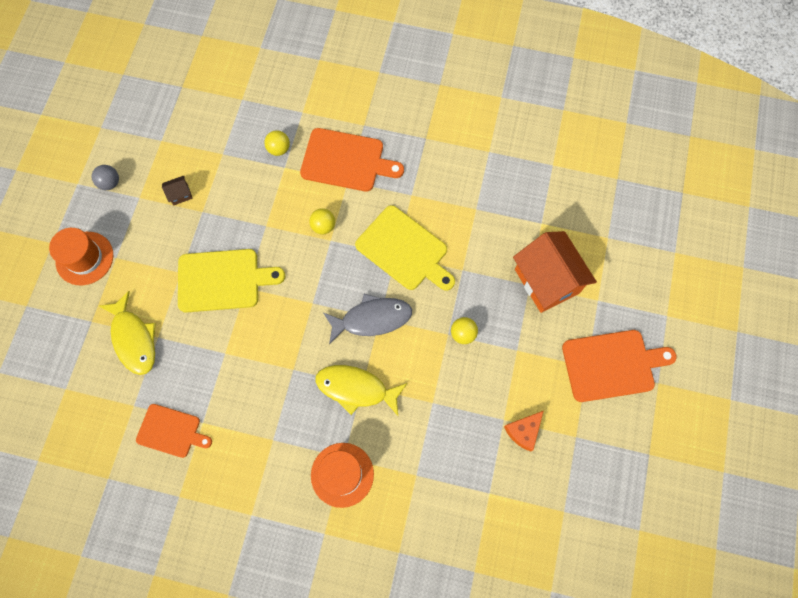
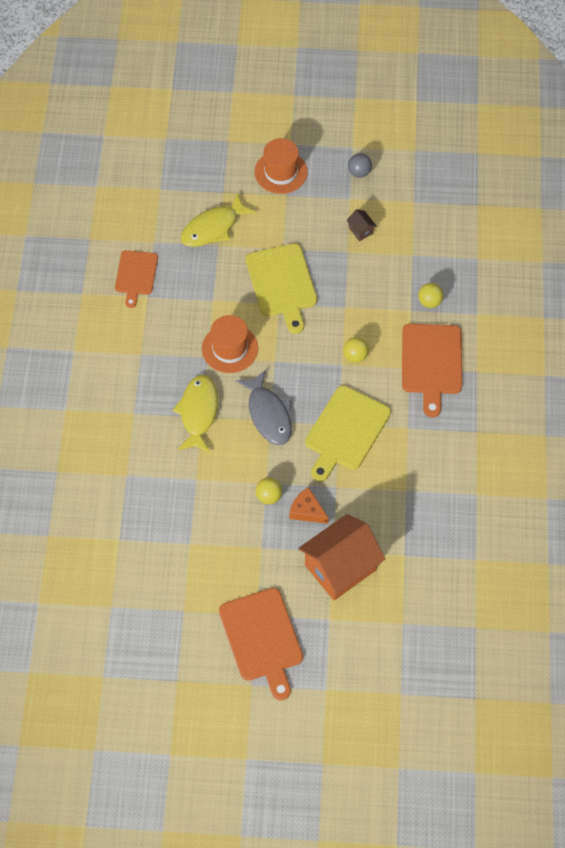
camera: 80 degrees right, 10 degrees down
orange hat [311,443,374,508] -> orange hat moved to [202,315,258,373]
orange cheese [504,411,543,452] -> orange cheese moved to [289,487,329,524]

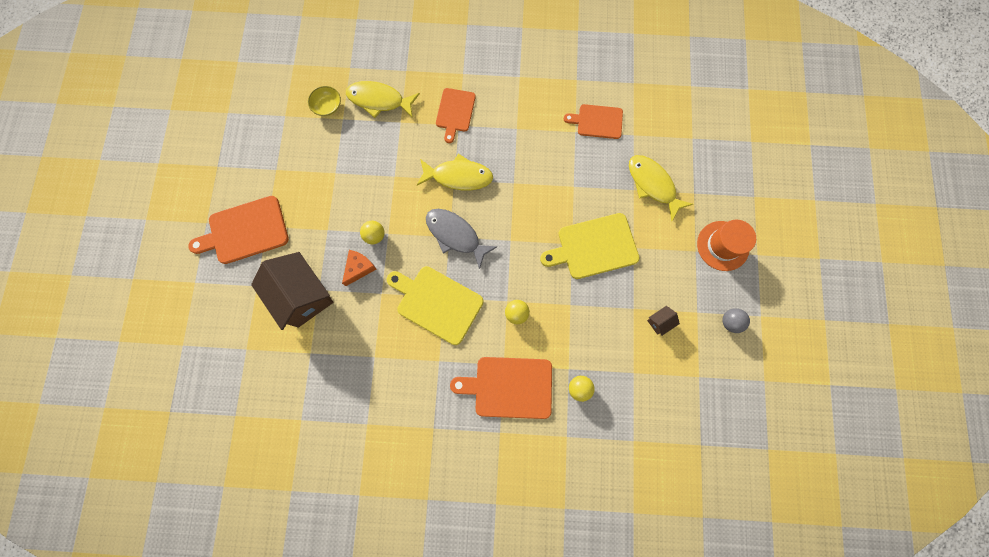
camera: 90 degrees right, 15 degrees up
orange hat [202,315,258,373] -> none
grey fish [236,370,292,445] -> grey fish turned 60 degrees clockwise [426,209,498,269]
orange house [298,514,385,600] -> brown house [251,252,334,330]
none -> yellow bowl [308,86,341,116]
none -> yellow fish [346,81,420,118]
none -> orange cutting board [436,88,475,143]

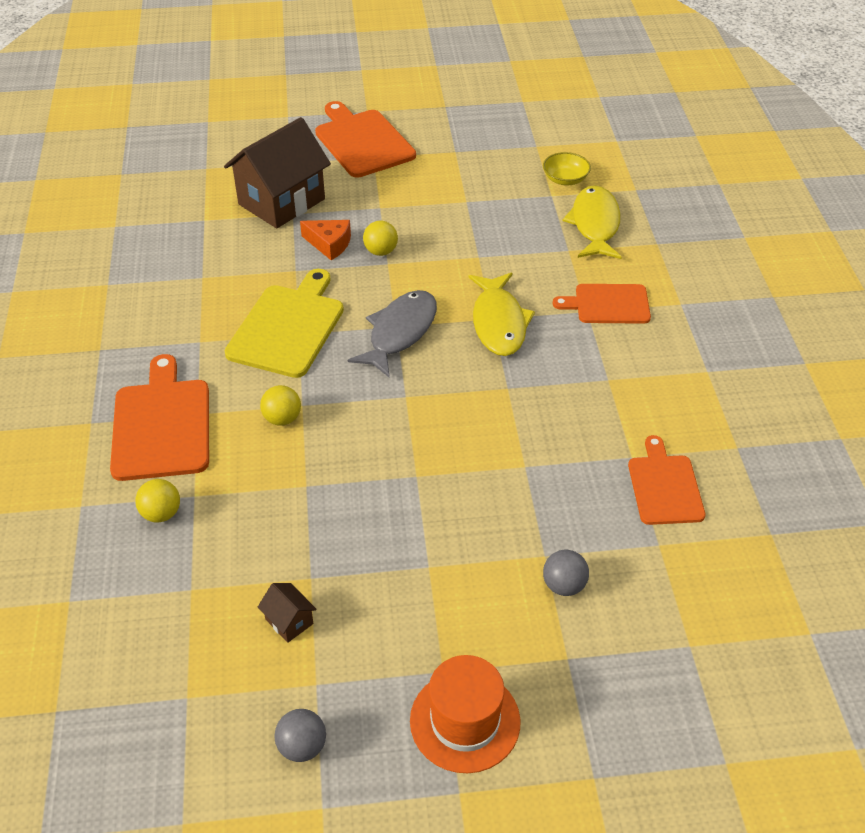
camera: 80 degrees right, 30 degrees down
yellow cutting board [540,213,640,279] -> none
yellow fish [629,155,693,221] -> grey ball [543,550,589,596]

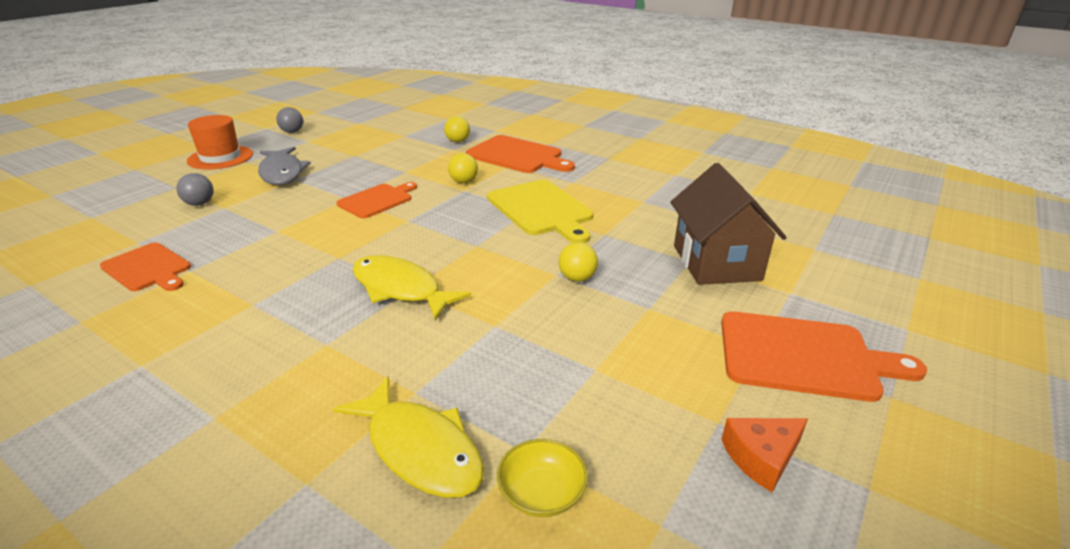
camera: 130 degrees right, 15 degrees down
brown house [258,583,317,643] -> none
orange cheese [300,220,351,260] -> orange cheese moved to [721,418,808,492]
grey fish [348,290,437,378] -> grey fish moved to [258,147,311,185]
orange cutting board [552,284,651,324] -> orange cutting board moved to [336,182,417,219]

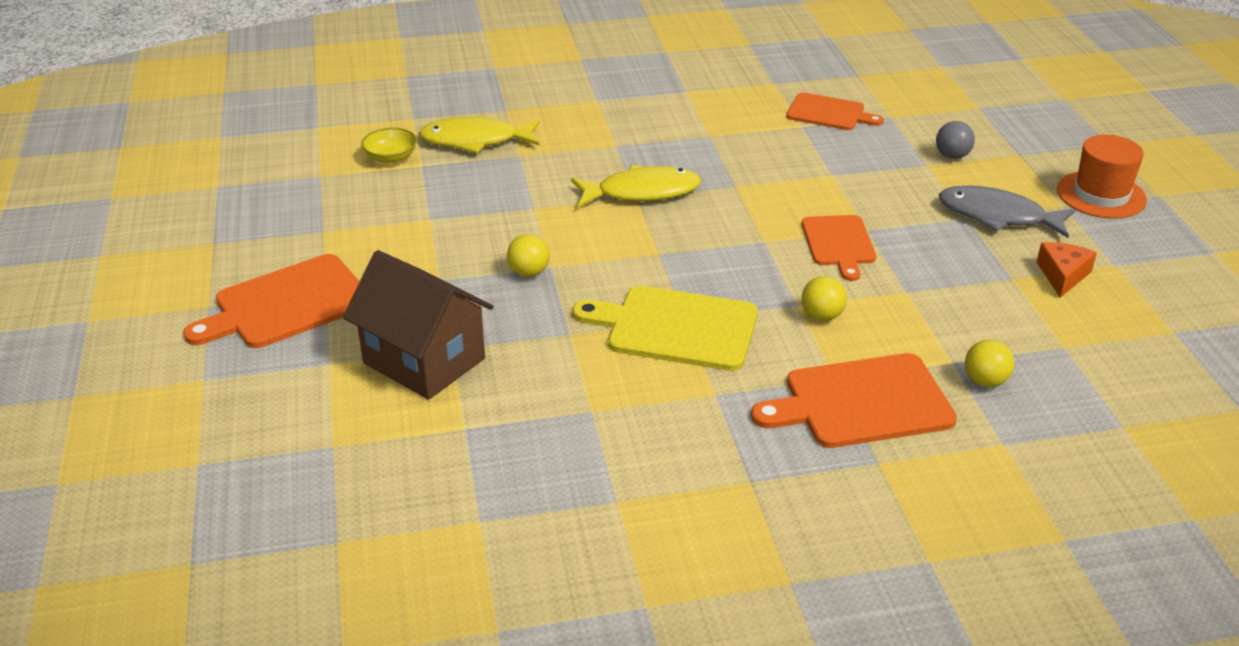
camera: 135 degrees right, 5 degrees up
orange cutting board [100,243,191,291] -> orange cutting board turned 150 degrees counterclockwise [786,93,884,130]
grey ball [276,107,303,133] -> none
orange cheese [721,418,808,492] -> orange cheese moved to [1037,242,1097,298]

